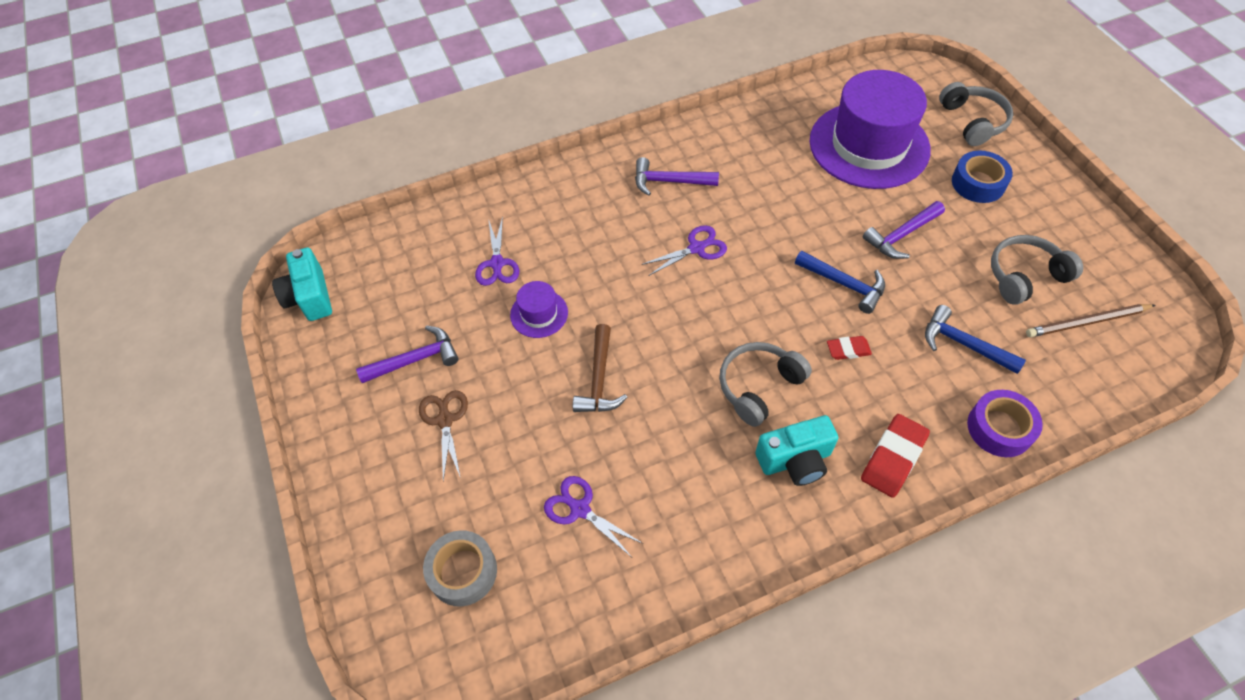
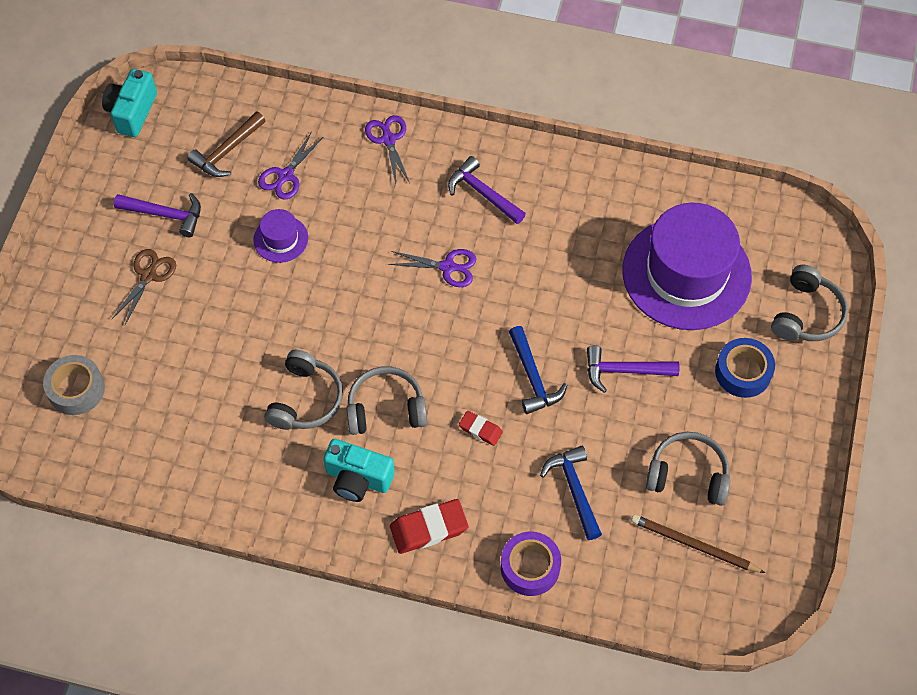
camera: 35 degrees right, 5 degrees up
purple scissors [544,476,643,556] -> purple scissors moved to [365,115,410,184]
brown hammer [573,324,628,412] -> brown hammer moved to [187,111,266,177]
none -> grey headphones [264,350,343,430]

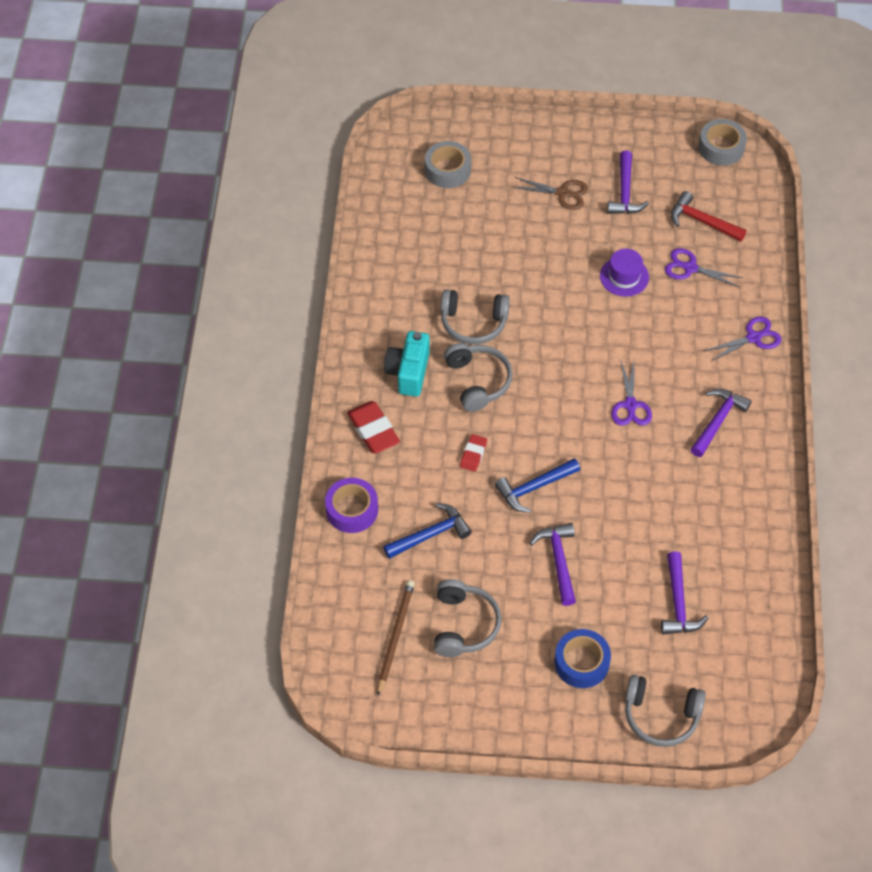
camera: 80 degrees right, 5 degrees down
turquoise camera [102,69,157,137] -> grey tape [698,119,747,166]
brown hammer [187,111,266,177] -> red hammer [671,191,746,241]
purple hat [623,202,752,330] -> purple hammer [661,551,708,634]

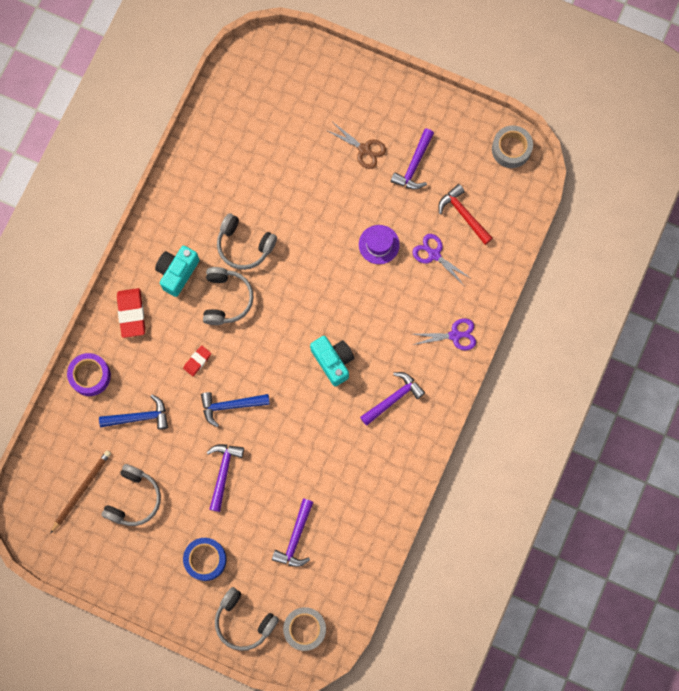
camera: 20 degrees right, 20 degrees up
grey tape [425,141,471,188] -> grey tape moved to [283,607,326,651]
purple scissors [611,361,652,426] -> turquoise camera [310,336,354,386]

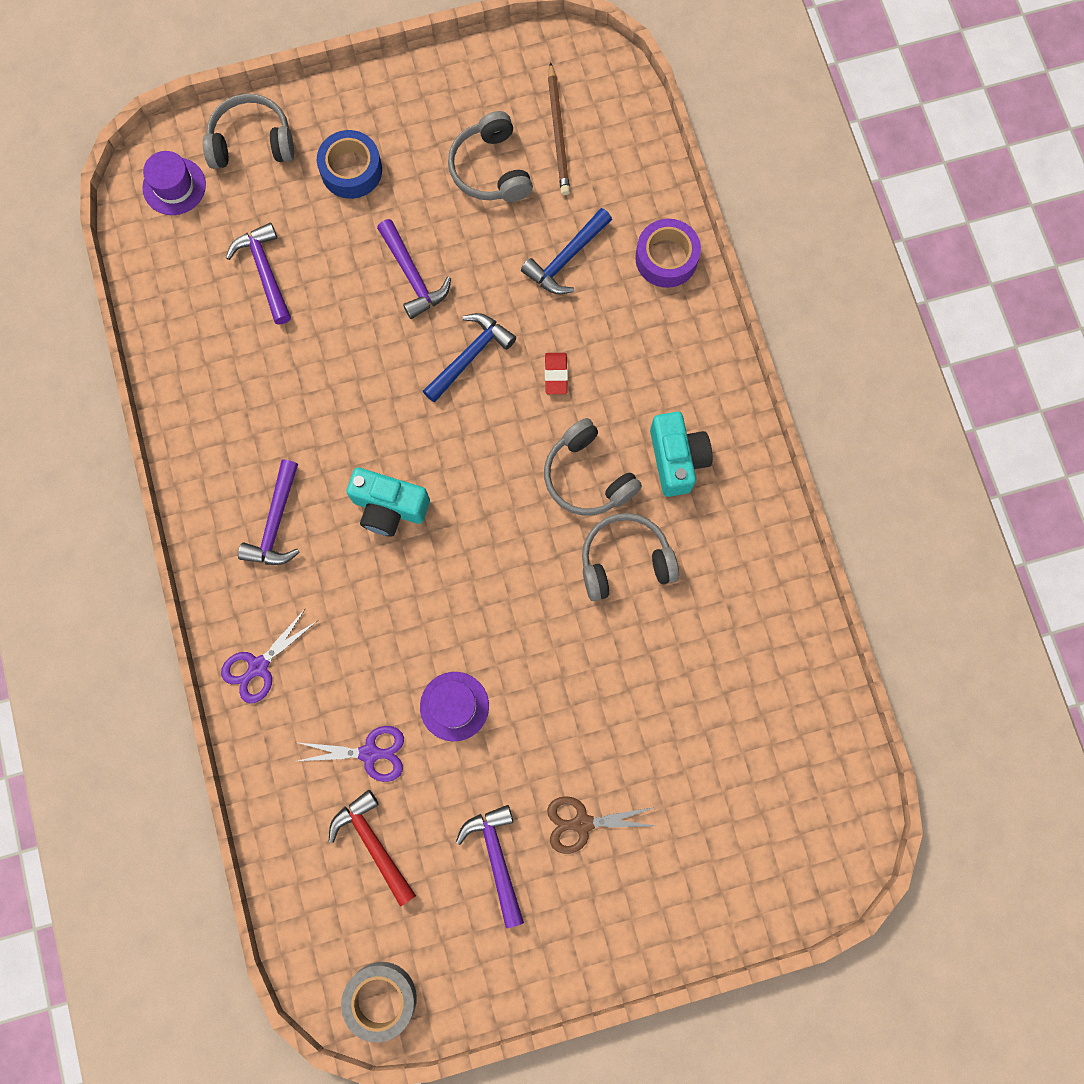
camera: 140 degrees right, 0 degrees up
red eraser [117,288,145,338] -> none
grey tape [283,607,326,651] -> purple hat [142,151,206,215]
red hammer [438,184,493,245] -> red hammer turned 135 degrees counterclockwise [329,790,416,907]

